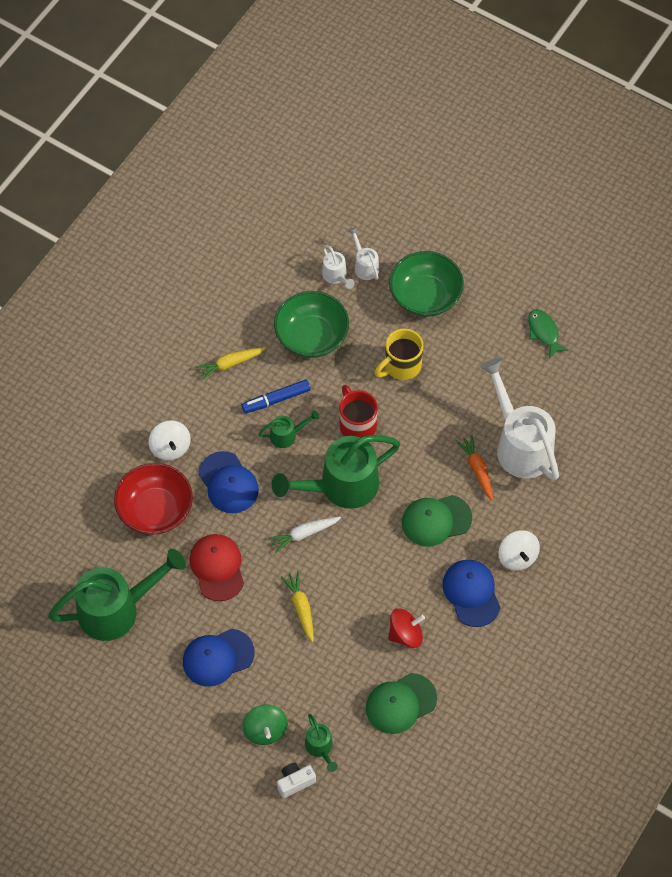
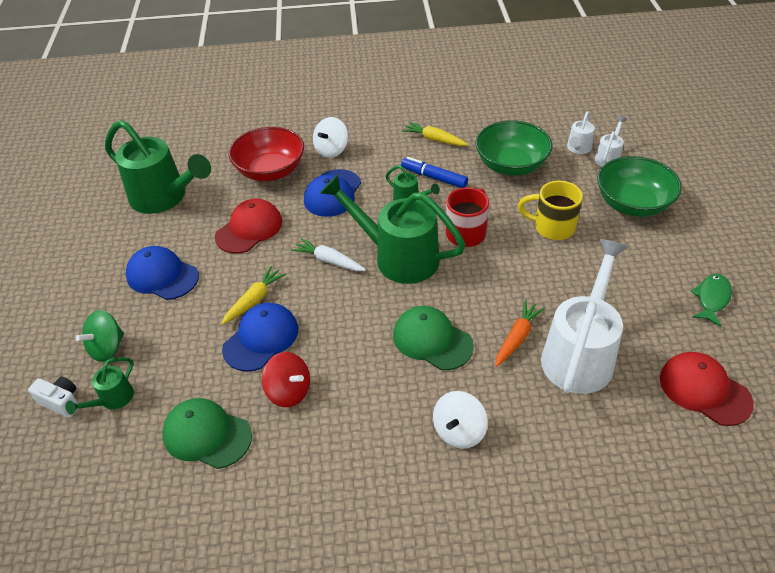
camera: 55 degrees right, 15 degrees down
blue cap [442,559,501,627] -> blue cap moved to [222,303,298,372]
none -> red cap [660,352,754,426]

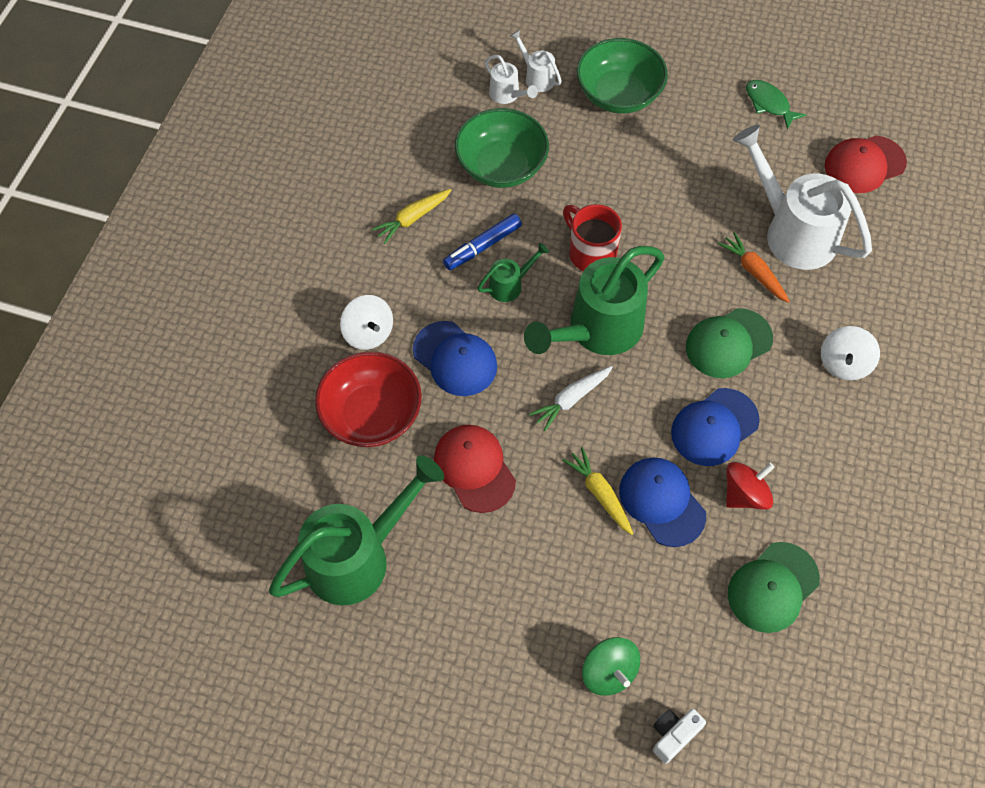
camera: 70 degrees left, 15 degrees up
green watering can [65,357,134,415] -> none
blue cap [126,246,199,300] -> blue cap moved to [671,388,760,466]
white spinning top [433,391,488,449] -> white spinning top turned 60 degrees clockwise [821,326,880,380]
yellow mug [518,181,583,240] -> none

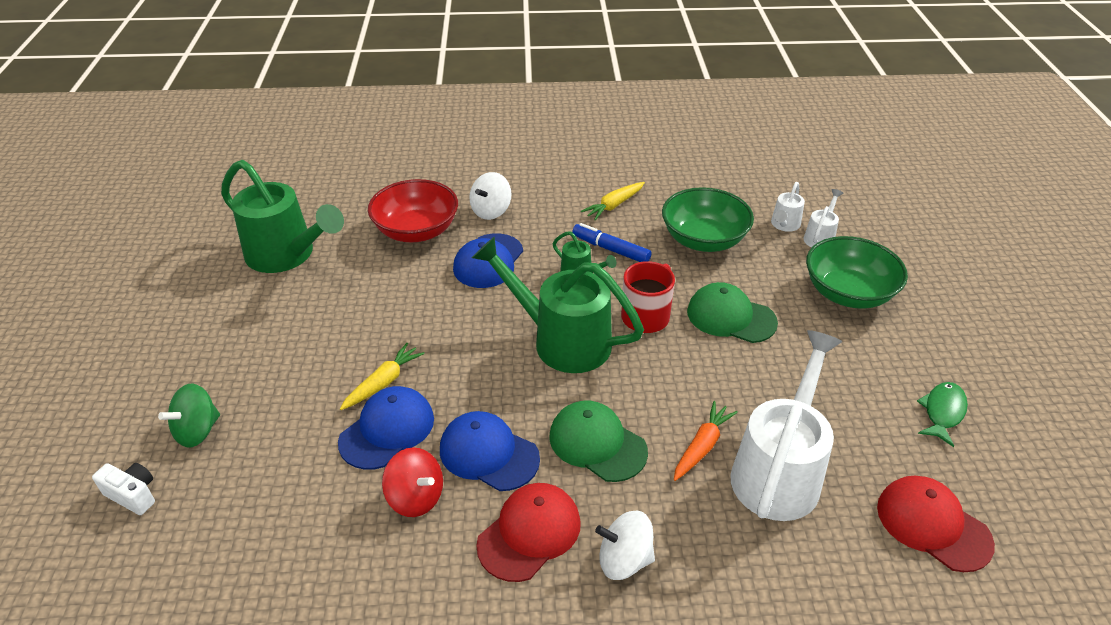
camera: 70 degrees right, 20 degrees down
yellow carrot [371,189,451,244] -> yellow carrot turned 75 degrees counterclockwise [581,182,645,221]
red cap [434,425,516,513] -> red cap moved to [476,483,581,582]
white carrot [529,366,613,431] -> none
green cap [728,542,820,633] -> green cap moved to [687,282,778,343]

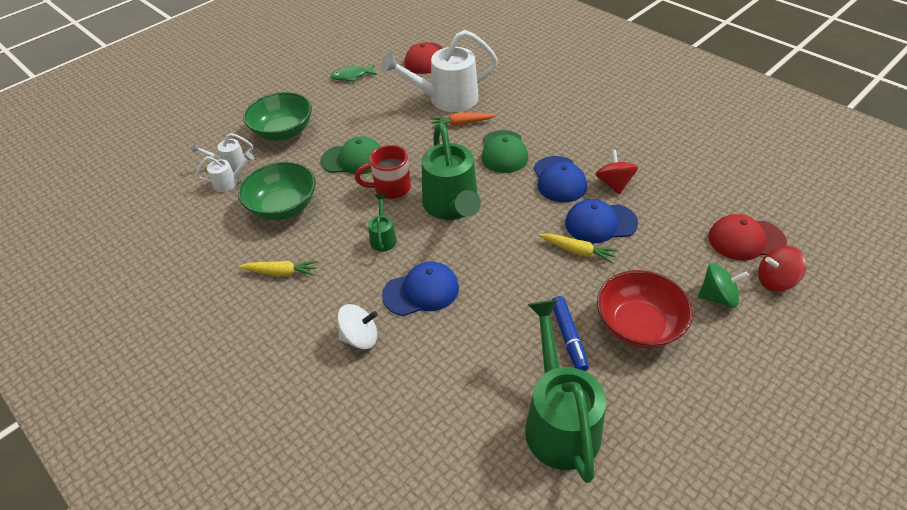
camera: 130 degrees left, 5 degrees up
white camera [92,463,155,515] -> red spinning top [758,246,806,291]
yellow carrot [340,343,425,410] -> yellow carrot turned 150 degrees counterclockwise [539,233,618,264]
red bowl [368,179,458,242] -> red bowl moved to [597,270,693,349]
red cap [476,483,581,582] -> red cap moved to [708,214,787,261]
blue marker [572,223,651,262] -> blue marker moved to [552,296,589,371]
white spinning top [595,510,655,580] -> none
green cap [687,282,778,343] -> green cap turned 75 degrees counterclockwise [321,136,381,174]

